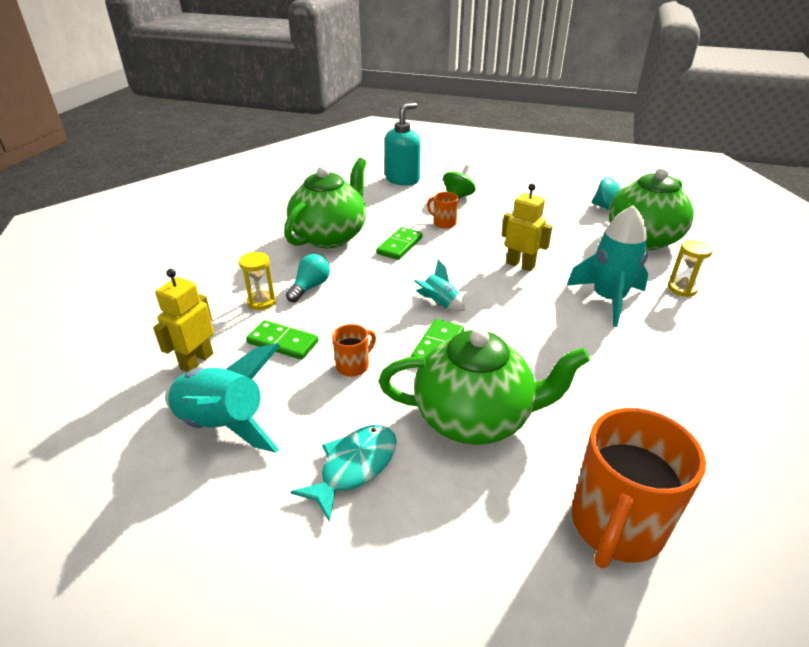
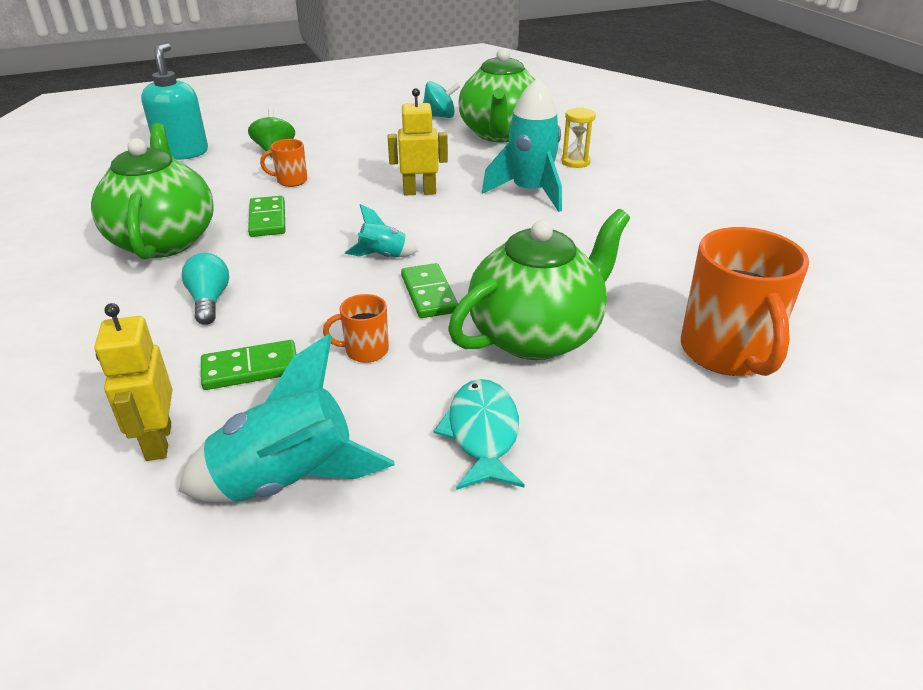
camera: 40 degrees left, 0 degrees up
yellow hourglass [239,252,276,310] -> none
orange mug [332,324,376,377] -> orange mug turned 105 degrees counterclockwise [323,294,389,363]

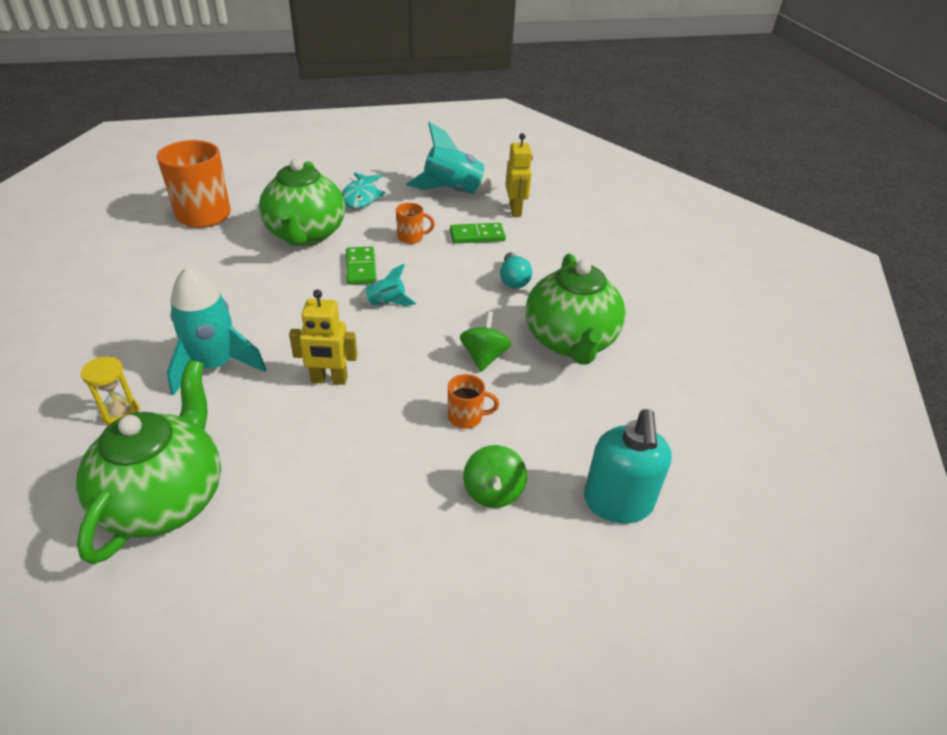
camera: 175 degrees left, 5 degrees up
green domino [248,196,286,237] -> green spinning top [460,311,511,372]
turquoise spinning top [423,81,460,118] -> none
green teapot [448,209,630,360] -> green teapot turned 60 degrees counterclockwise [259,158,345,246]

